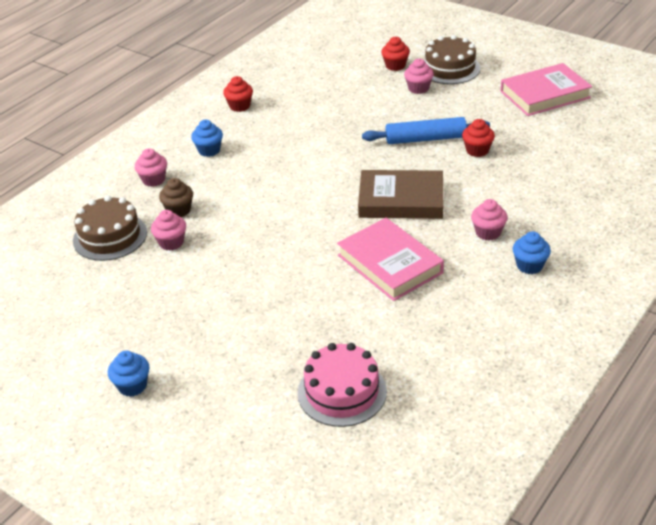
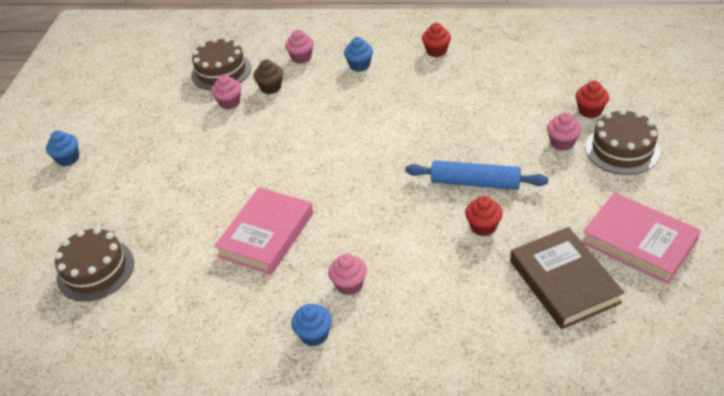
camera: 65 degrees right, 5 degrees up
pink cake [298,343,387,427] -> brown cake [54,227,134,301]
brown book [358,170,443,219] -> brown book moved to [510,227,624,329]
blue rolling pin [362,117,490,144] -> blue rolling pin turned 45 degrees counterclockwise [405,160,548,190]

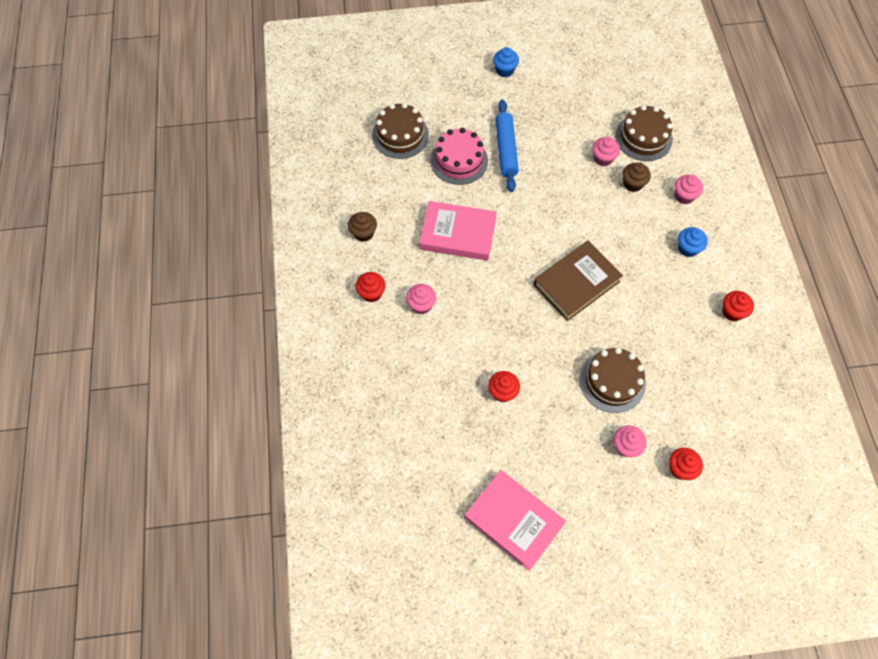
camera: 70 degrees right, 20 degrees up
blue cupcake [291,304,332,346] -> red cupcake [356,272,386,302]
blue rolling pin [405,160,548,190] -> blue rolling pin moved to [495,100,519,192]
brown book [510,227,624,329] -> brown book moved to [533,241,623,321]
pink book [581,192,701,284] -> pink book turned 75 degrees counterclockwise [464,470,566,571]
brown cake [585,109,661,175] -> brown cake moved to [579,347,646,413]
none -> brown cupcake [348,212,377,242]
none -> pink cake [430,128,488,185]

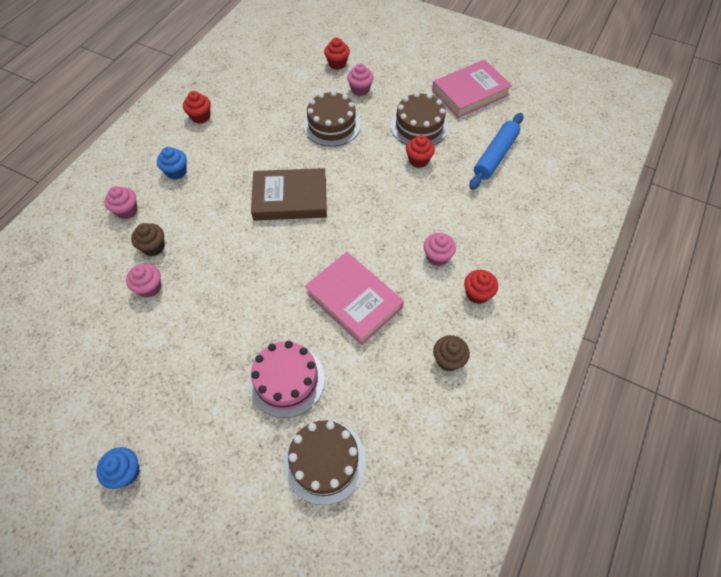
camera: 145 degrees left, 5 degrees down
pink book [464,470,566,571] -> pink book turned 75 degrees clockwise [432,59,512,118]
blue rolling pin [495,100,519,192] -> blue rolling pin moved to [469,113,523,190]
brown cake [615,105,673,161] -> brown cake moved to [391,92,448,145]

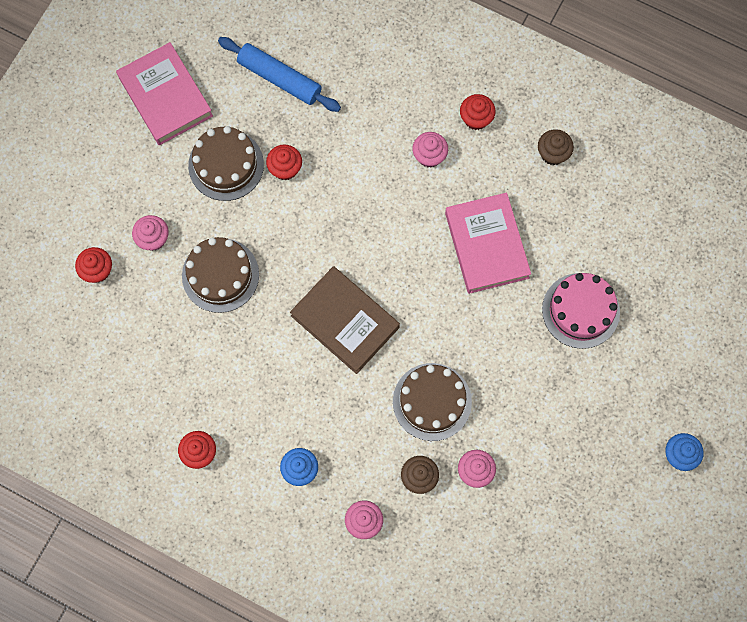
camera: 90 degrees left, 15 degrees up
brown book [251,168,327,221] -> brown book turned 45 degrees counterclockwise [290,266,400,374]
brown cake [284,420,366,505] -> brown cake moved to [393,363,472,441]
pink book [305,252,404,345] -> pink book turned 60 degrees counterclockwise [445,193,531,294]

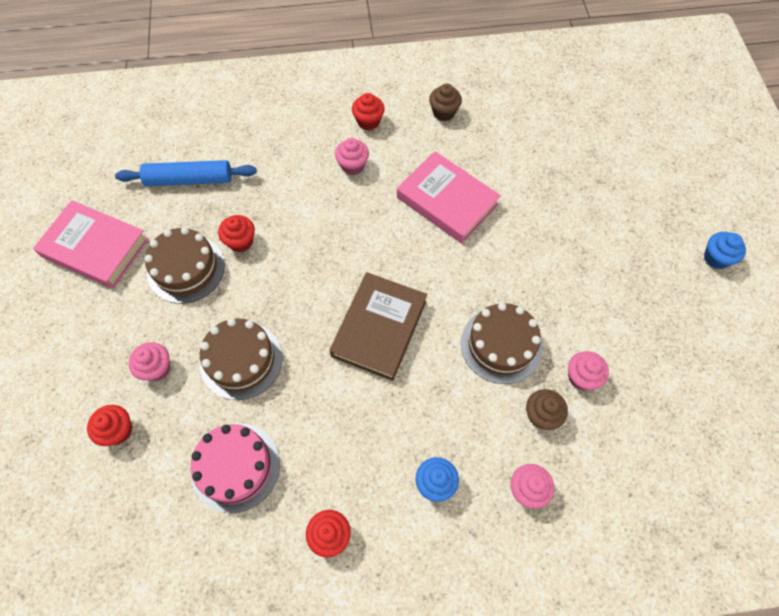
camera: 35 degrees left, 10 degrees down
brown book [290,266,400,374] -> brown book turned 75 degrees counterclockwise [329,272,427,381]
pink cake [542,273,620,349] -> pink cake moved to [191,423,280,513]

